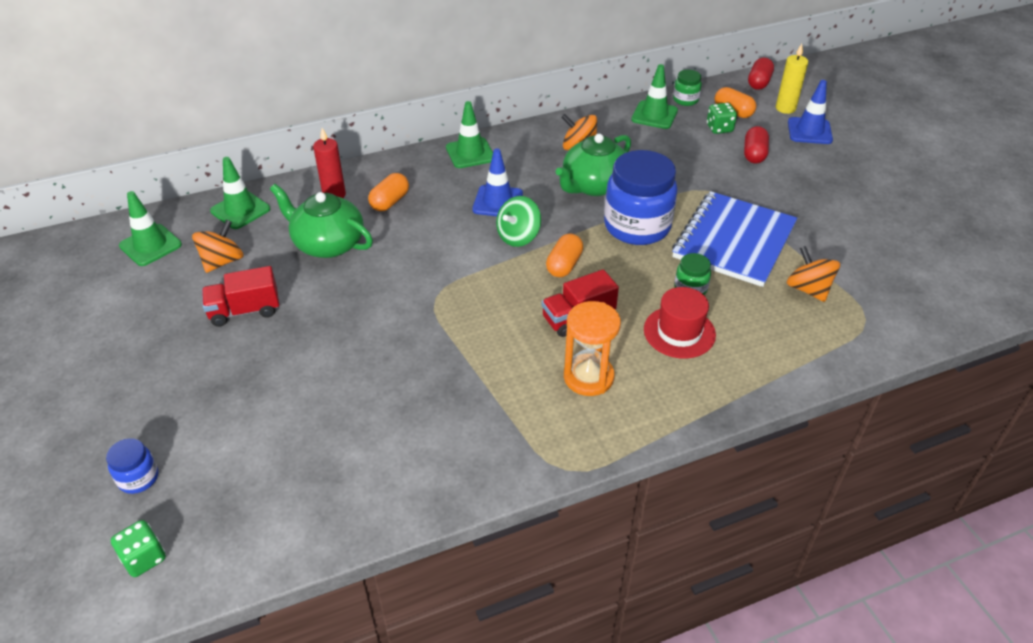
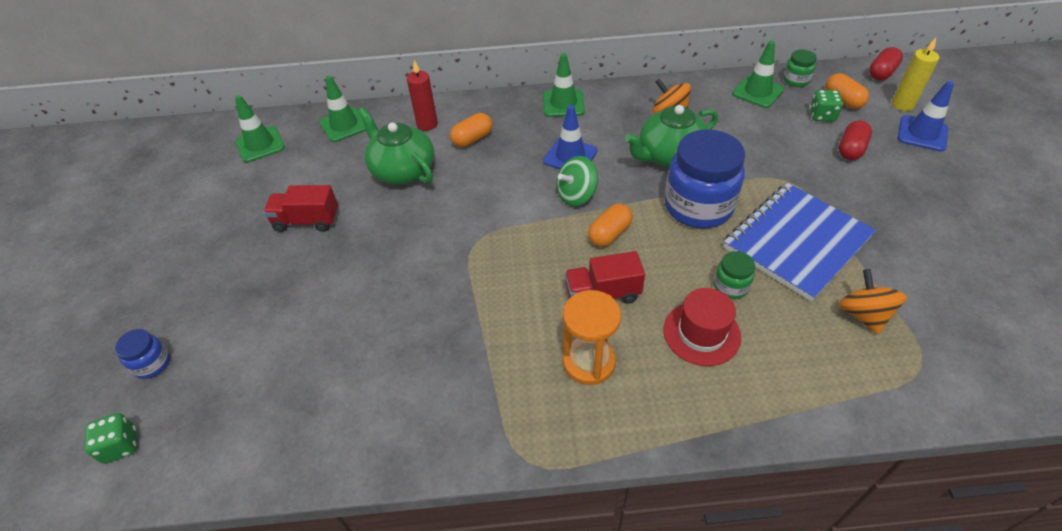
camera: 20 degrees right, 5 degrees up
orange spinning top [192,220,243,273] -> none

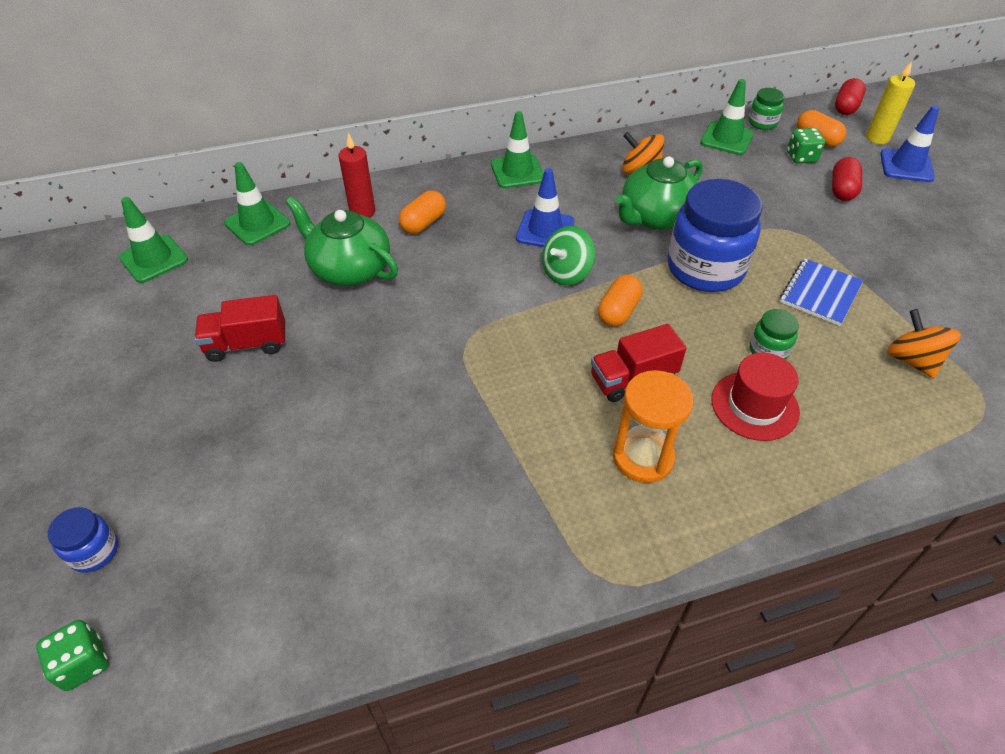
camera: 15 degrees left, 0 degrees up
blue notebook [723,183,876,301] -> blue notebook [780,258,863,326], size x0.55

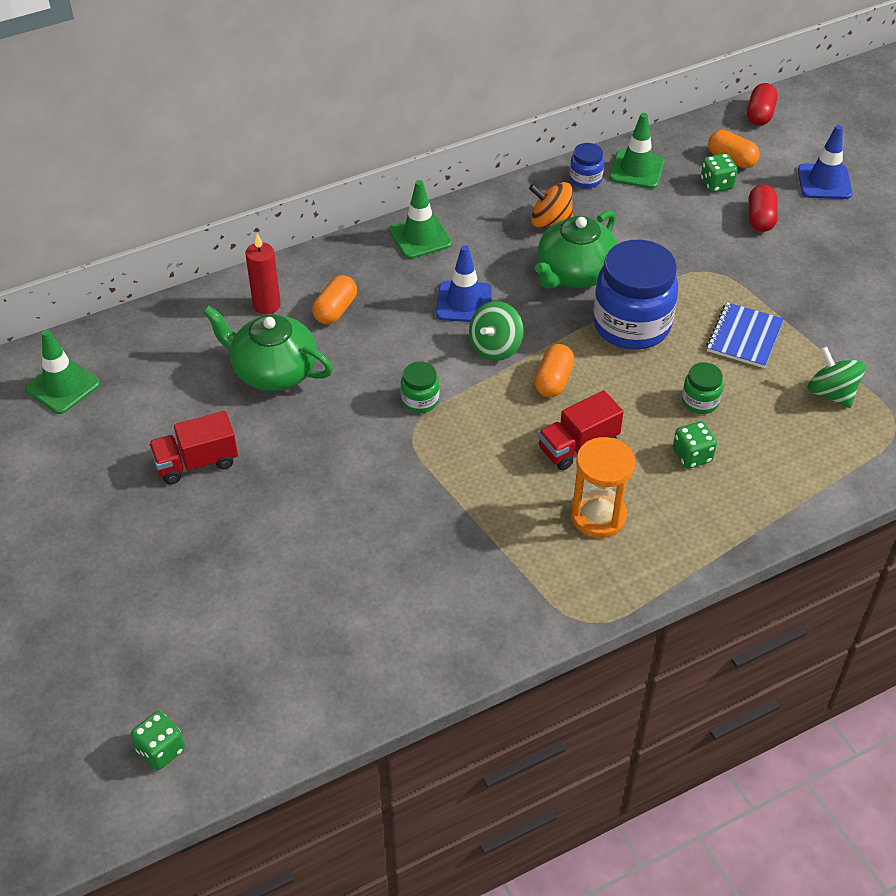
camera: 10 degrees left, 0 degrees up
blue jar [48,507,118,573] -> blue jar moved to [570,143,604,189]
green traffic cone [224,162,291,245] -> none
red hat [711,353,800,441] -> green dice [673,421,717,469]
green jar [749,88,784,130] -> green jar moved to [401,361,439,413]
yellow candle [866,61,915,144] -> none
orange spinning top [887,309,961,378] -> green spinning top [807,346,866,408]

